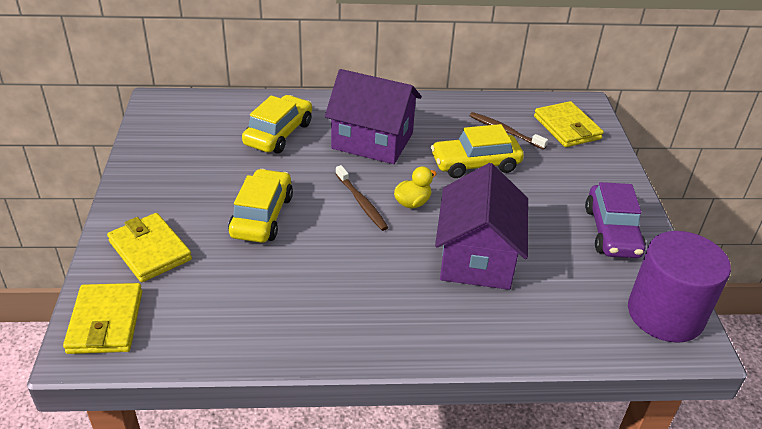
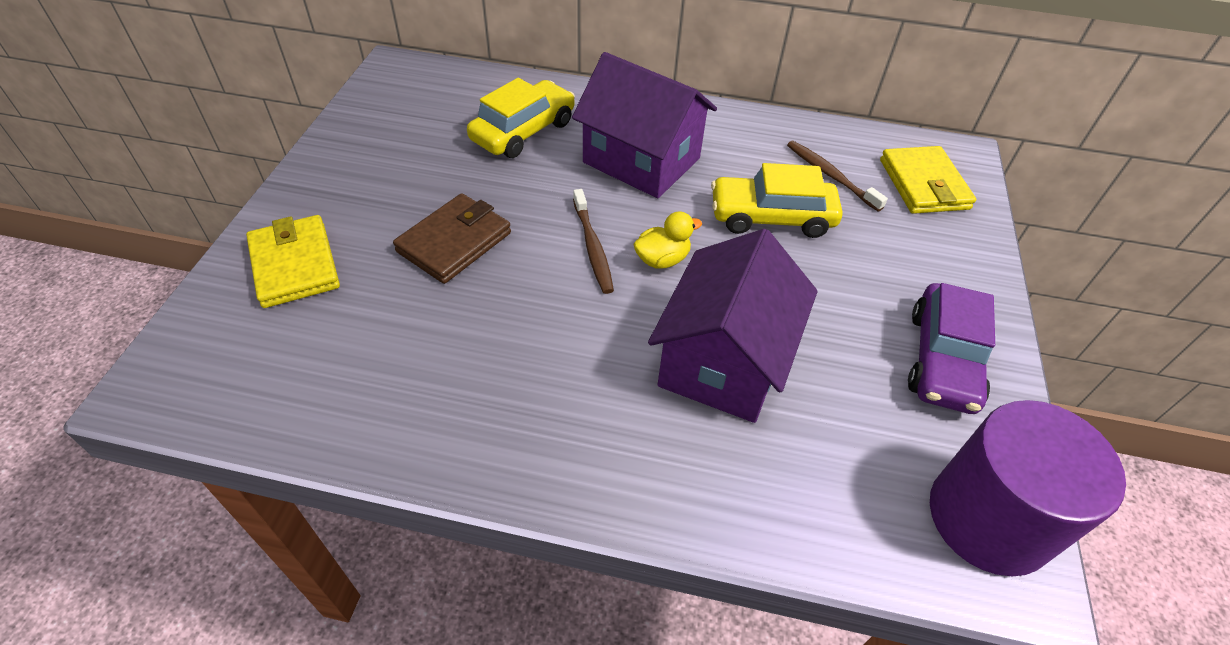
camera: 15 degrees right, 10 degrees up
yellow wallet [63,283,143,354] -> none
yellow car [228,169,293,243] -> brown wallet [393,193,511,284]

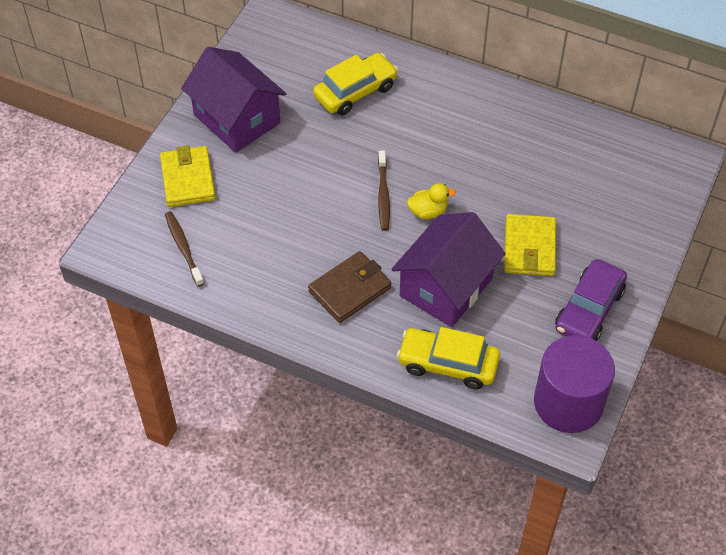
camera: 15 degrees right, 5 degrees up
brown wallet [393,193,511,284] -> brown wallet moved to [308,251,391,323]
purple house [572,52,717,198] -> purple house moved to [181,47,287,153]
yellow car [711,163,842,238] -> yellow car moved to [397,327,500,390]
brown toothbrush [787,141,888,211] -> brown toothbrush moved to [165,211,204,287]
yellow wallet [880,146,976,214] -> yellow wallet moved to [504,214,556,276]

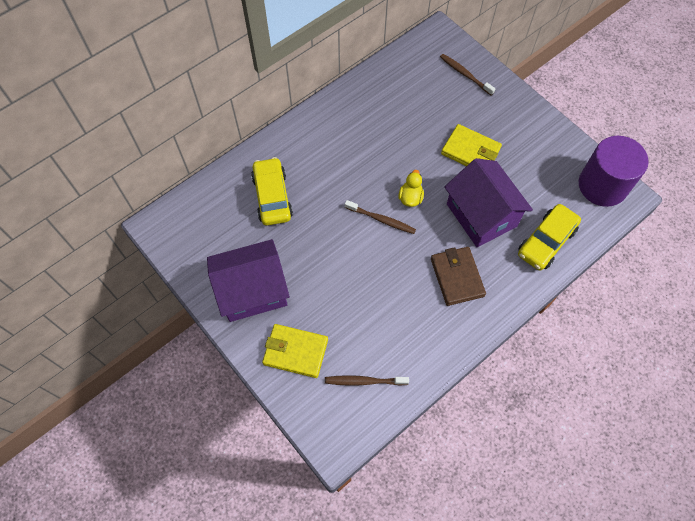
camera: 65 degrees left, 10 degrees up
purple car [555,259,627,341] -> none
none -> brown toothbrush [440,54,495,95]

